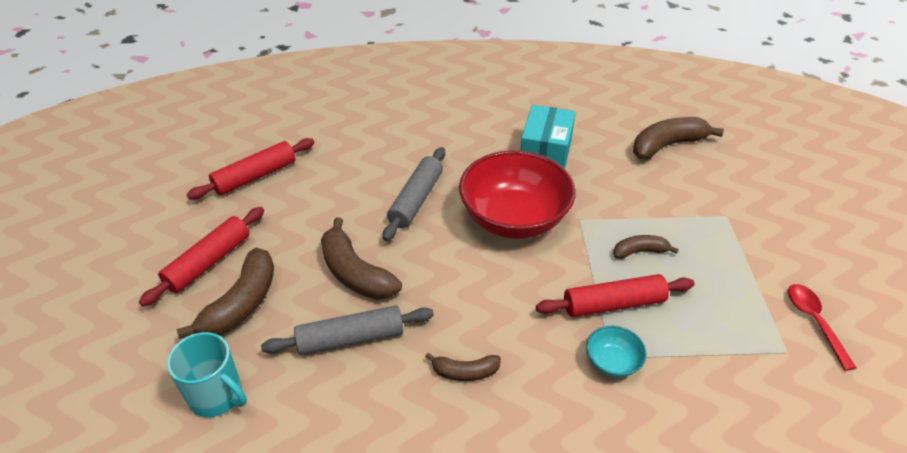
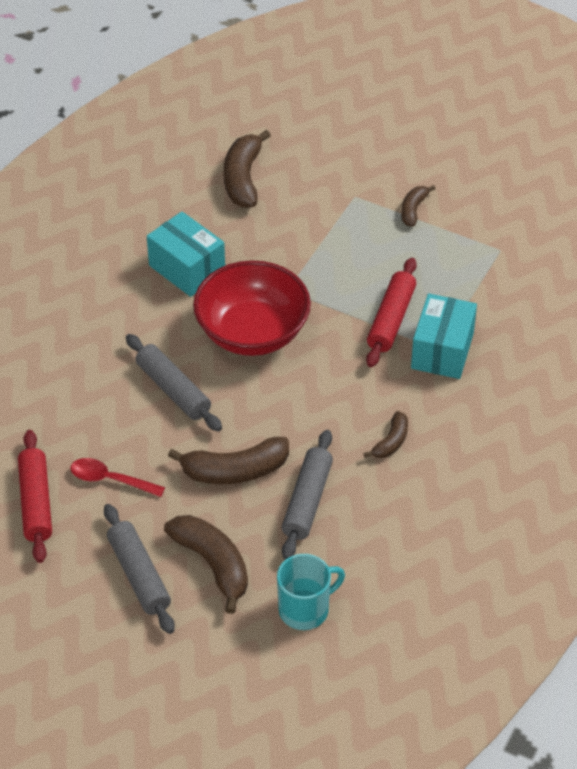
camera: 60 degrees left, 5 degrees up
red rolling pin [139,207,264,306] -> grey rolling pin [104,504,175,634]
turquoise bowl [586,326,647,378] -> turquoise box [411,293,477,379]
brown banana [613,235,679,259] -> brown banana moved to [401,185,435,227]
red spoon [788,284,857,371] -> red spoon moved to [70,458,165,497]

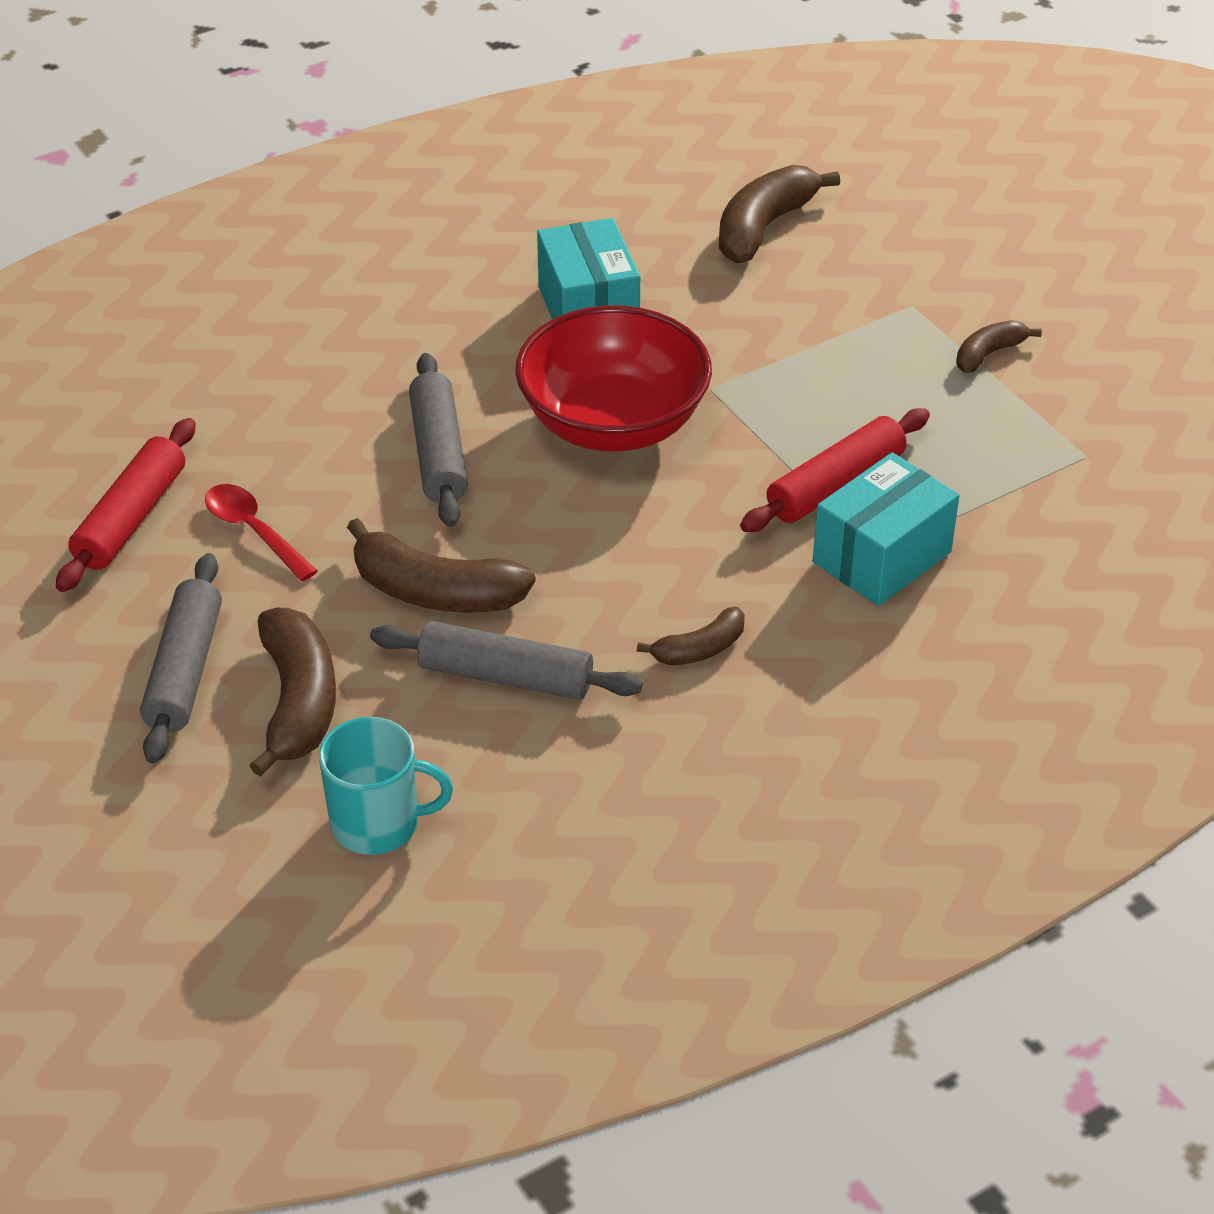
camera: 30 degrees right, 5 degrees down
grey rolling pin [282,430,333,559] -> grey rolling pin turned 60 degrees clockwise [370,621,643,700]

